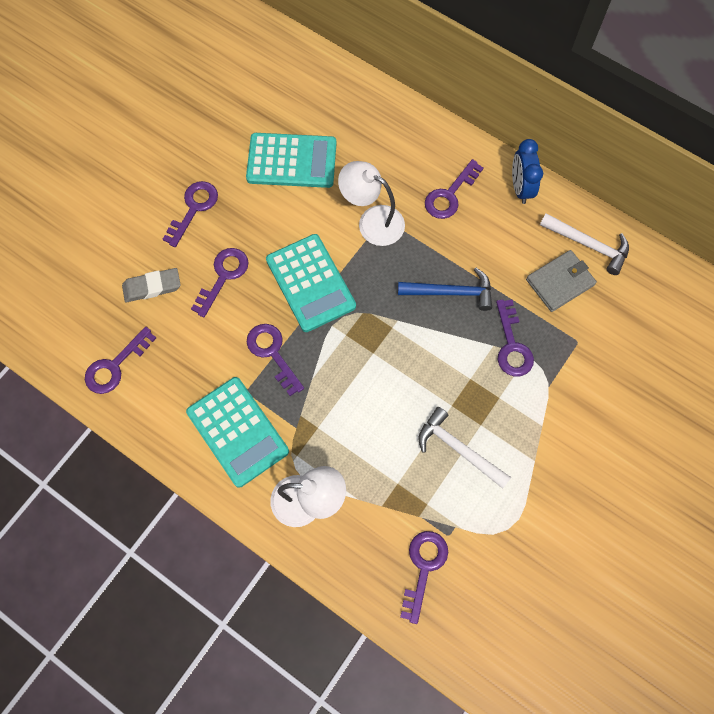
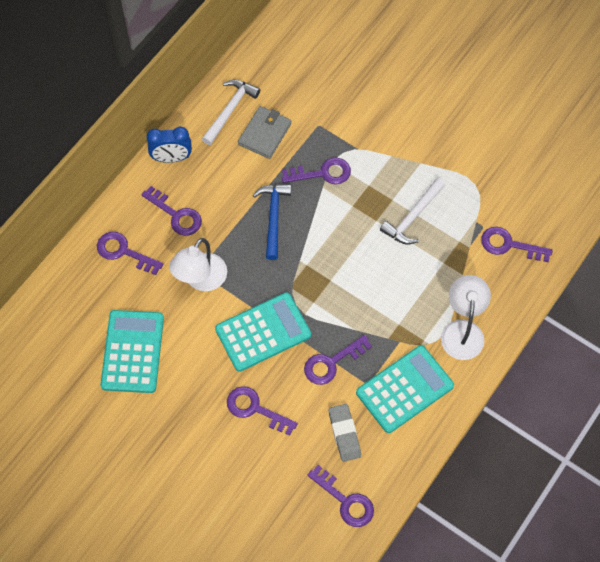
camera: 90 degrees left, 5 degrees down
grey eraser [122,268,181,302] -> grey eraser moved to [329,404,361,462]
purple key [163,181,218,247] -> purple key moved to [97,232,164,275]
grey wallet [526,250,597,312] -> grey wallet turned 60 degrees clockwise [238,106,292,159]

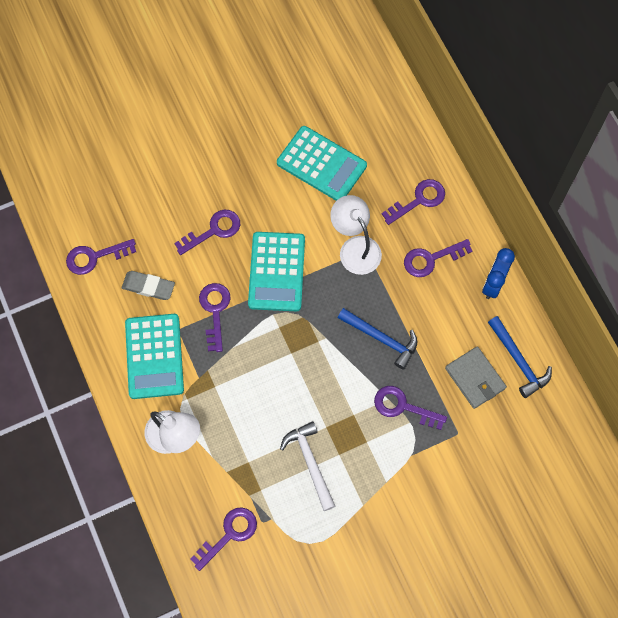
camera: 120 degrees right, 5 degrees up
white hammer [202,80,260,145] -> blue hammer [488,316,552,398]
purple key [282,157,351,184] -> purple key turned 90 degrees clockwise [374,386,447,430]

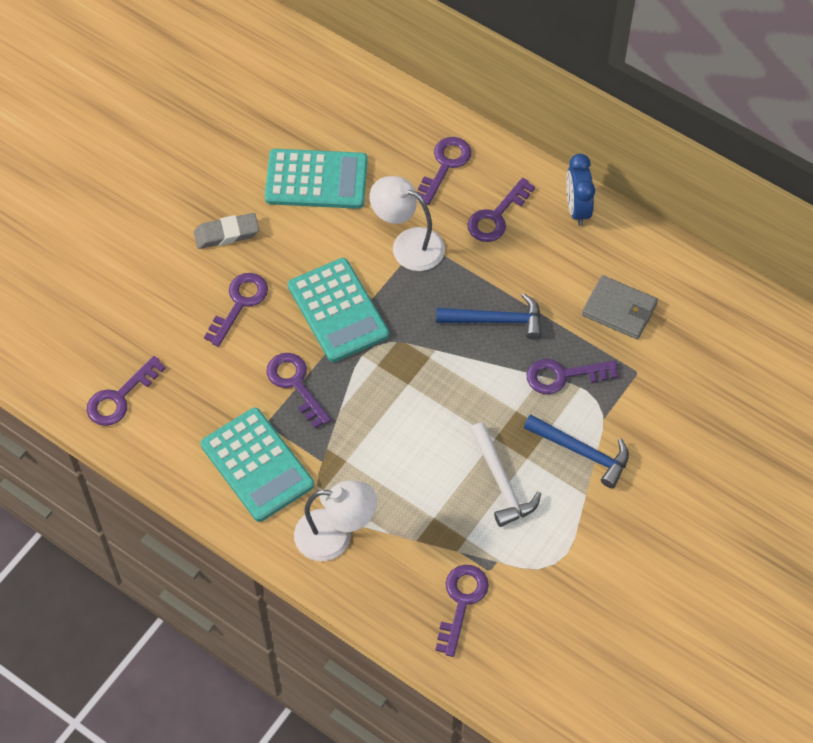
camera: 30 degrees left, 10 degrees down
grey eraser [122,271,175,300] -> grey eraser moved to [194,213,259,249]
white hammer [280,421,335,511] -> white hammer turned 150 degrees counterclockwise [470,422,541,527]
blue hammer [488,316,552,398] -> blue hammer moved to [524,415,629,488]

